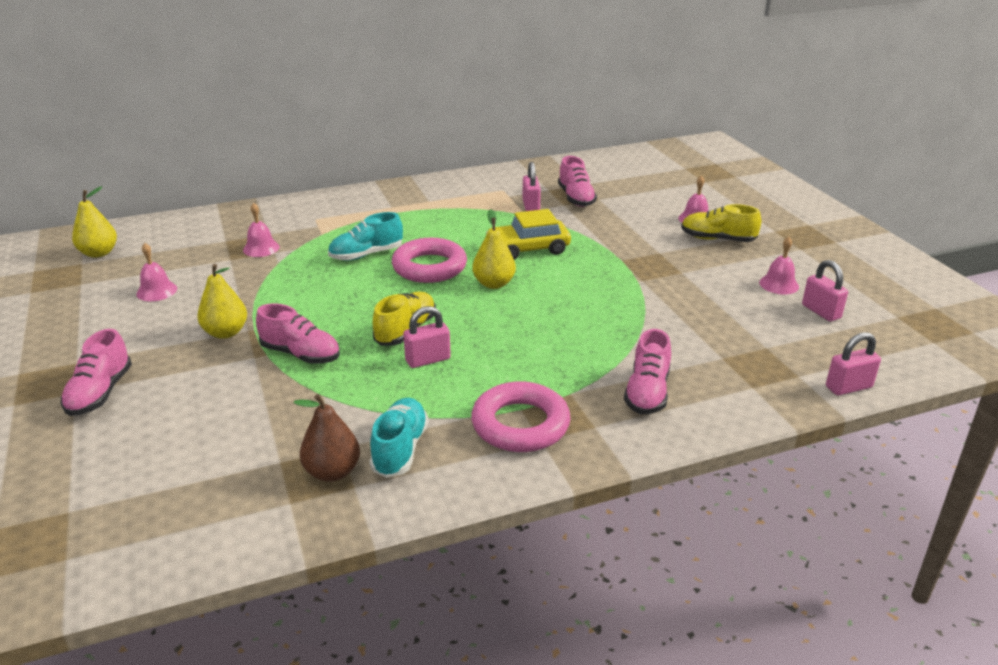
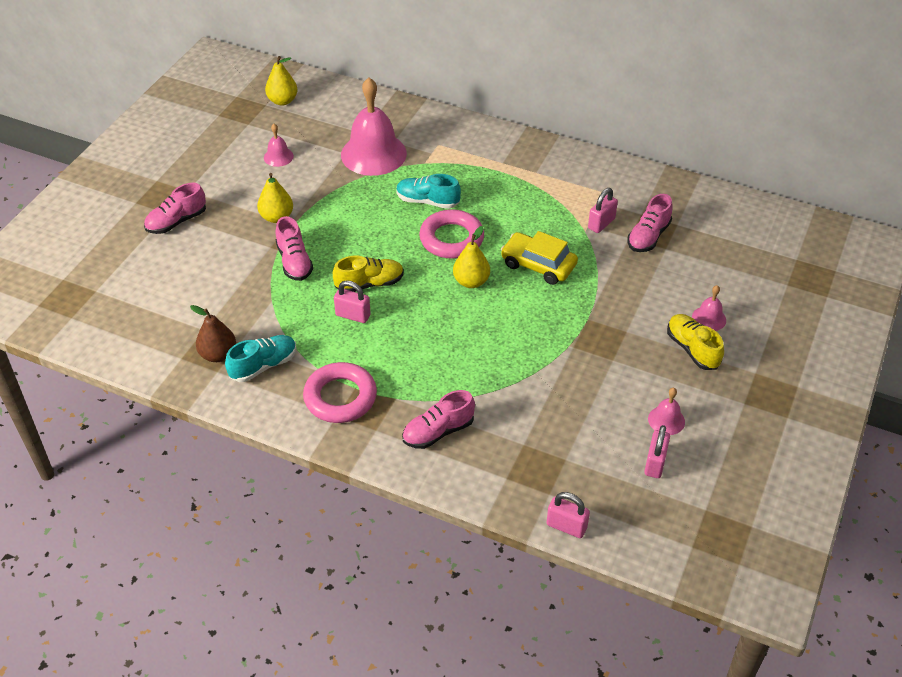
camera: 45 degrees right, 15 degrees up
pink bell [243,203,280,257] -> pink bell [341,78,407,176], size x2.21

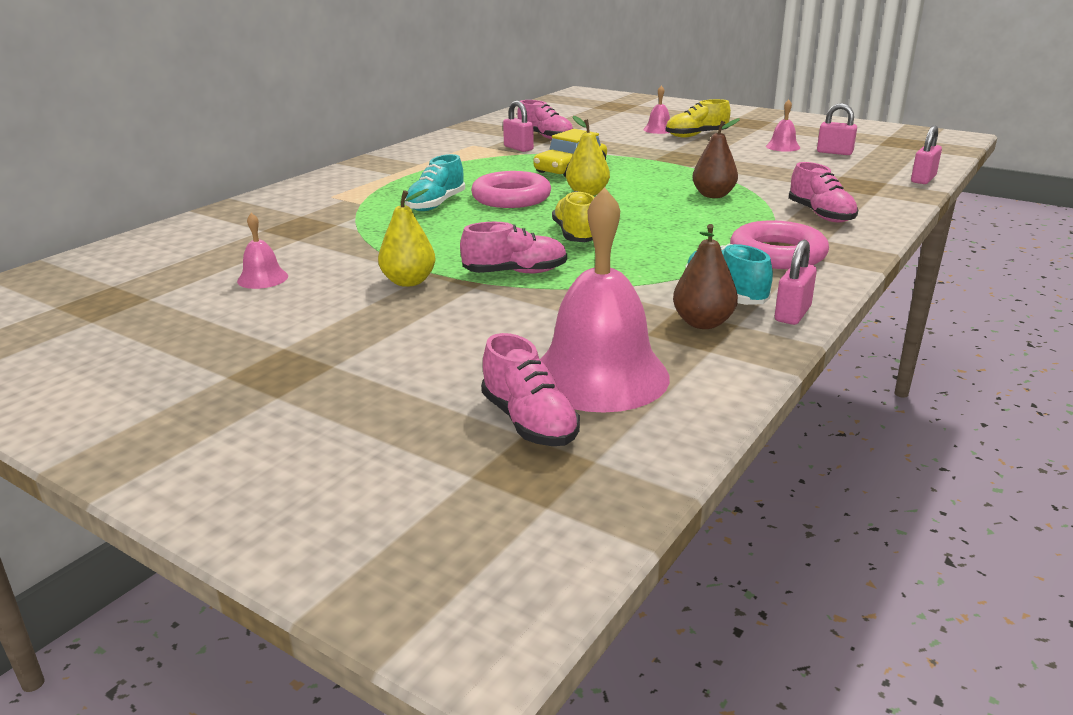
camera: 80 degrees left, 20 degrees down
pink shoe [144,182,206,234] -> pink shoe moved to [481,333,580,446]
yellow pear [265,56,298,105] -> none
pink padlock [334,280,371,323] -> pink padlock moved to [775,240,817,325]
pink bell [341,78,407,176] -> pink bell moved to [540,187,670,413]
none -> brown pear [692,118,740,198]

